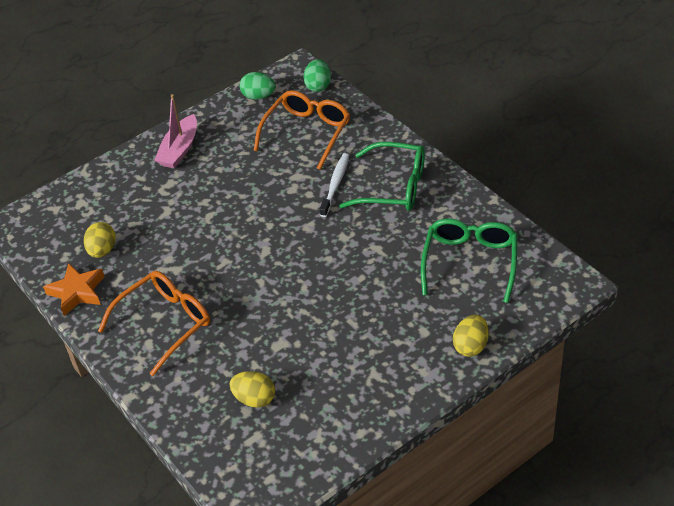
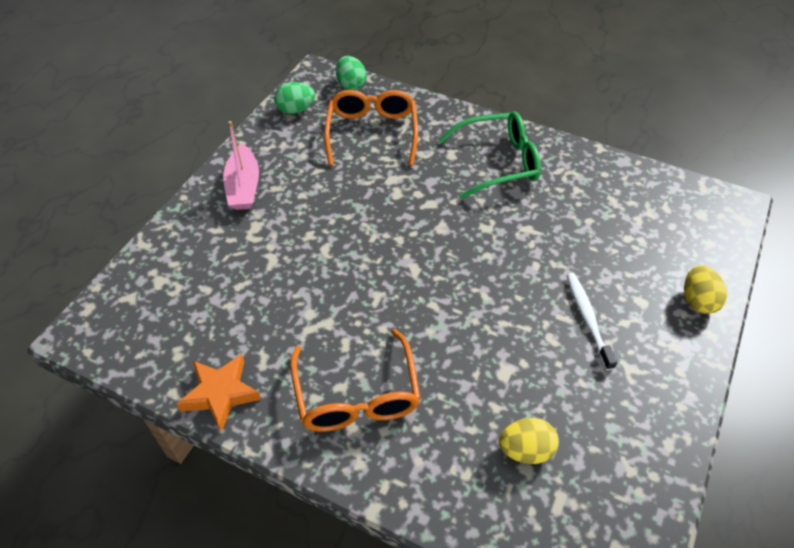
camera: 30 degrees left, 5 degrees up
yellow egg [84,222,116,258] -> none
orange glasses [98,271,210,376] -> orange glasses turned 150 degrees clockwise [290,329,421,432]
white toothbrush [319,153,349,217] -> white toothbrush moved to [566,273,617,370]
green glasses [421,219,517,303] -> none

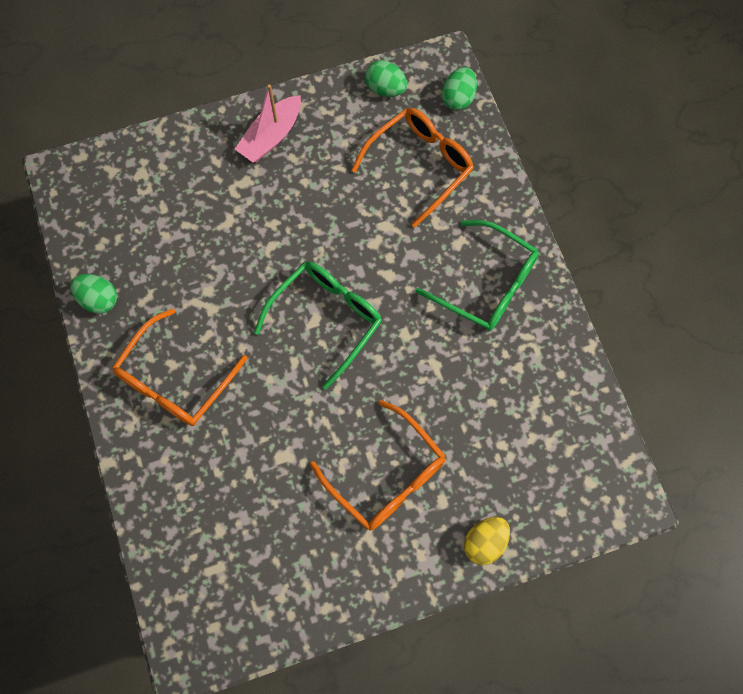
camera: 45 degrees right, 20 degrees up
orange star [177,354,261,432] -> green egg [70,274,117,314]
yellow egg [499,418,559,464] -> none
white toothbrush [566,273,617,370] -> orange glasses [310,400,445,530]
none -> green glasses [254,262,382,390]

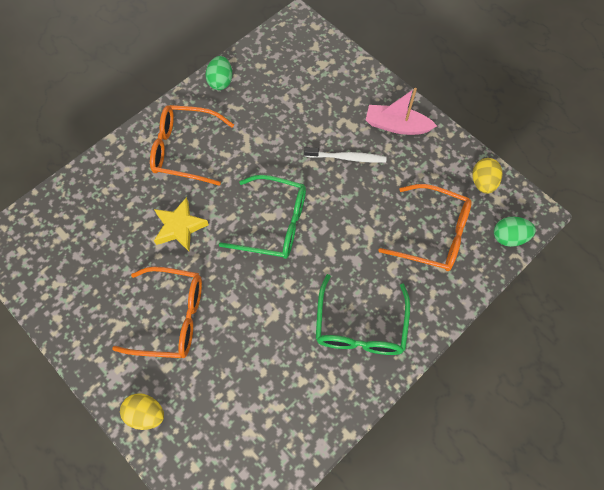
camera: 65 degrees right, 5 degrees down
orange glasses [310,400,445,530] -> orange glasses turned 105 degrees counterclockwise [112,267,202,358]
green egg [365,60,407,97] -> yellow egg [473,158,502,194]
none -> yellow star [154,197,209,252]
none -> white toothbrush [304,147,387,163]

